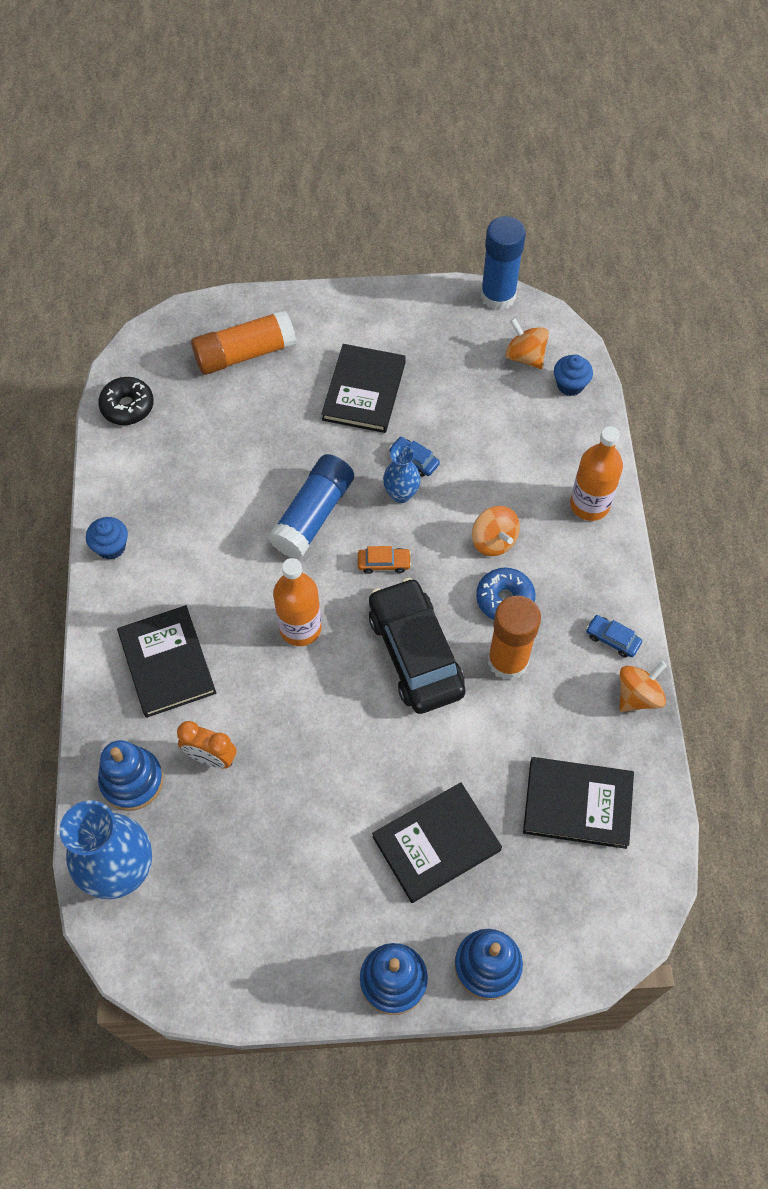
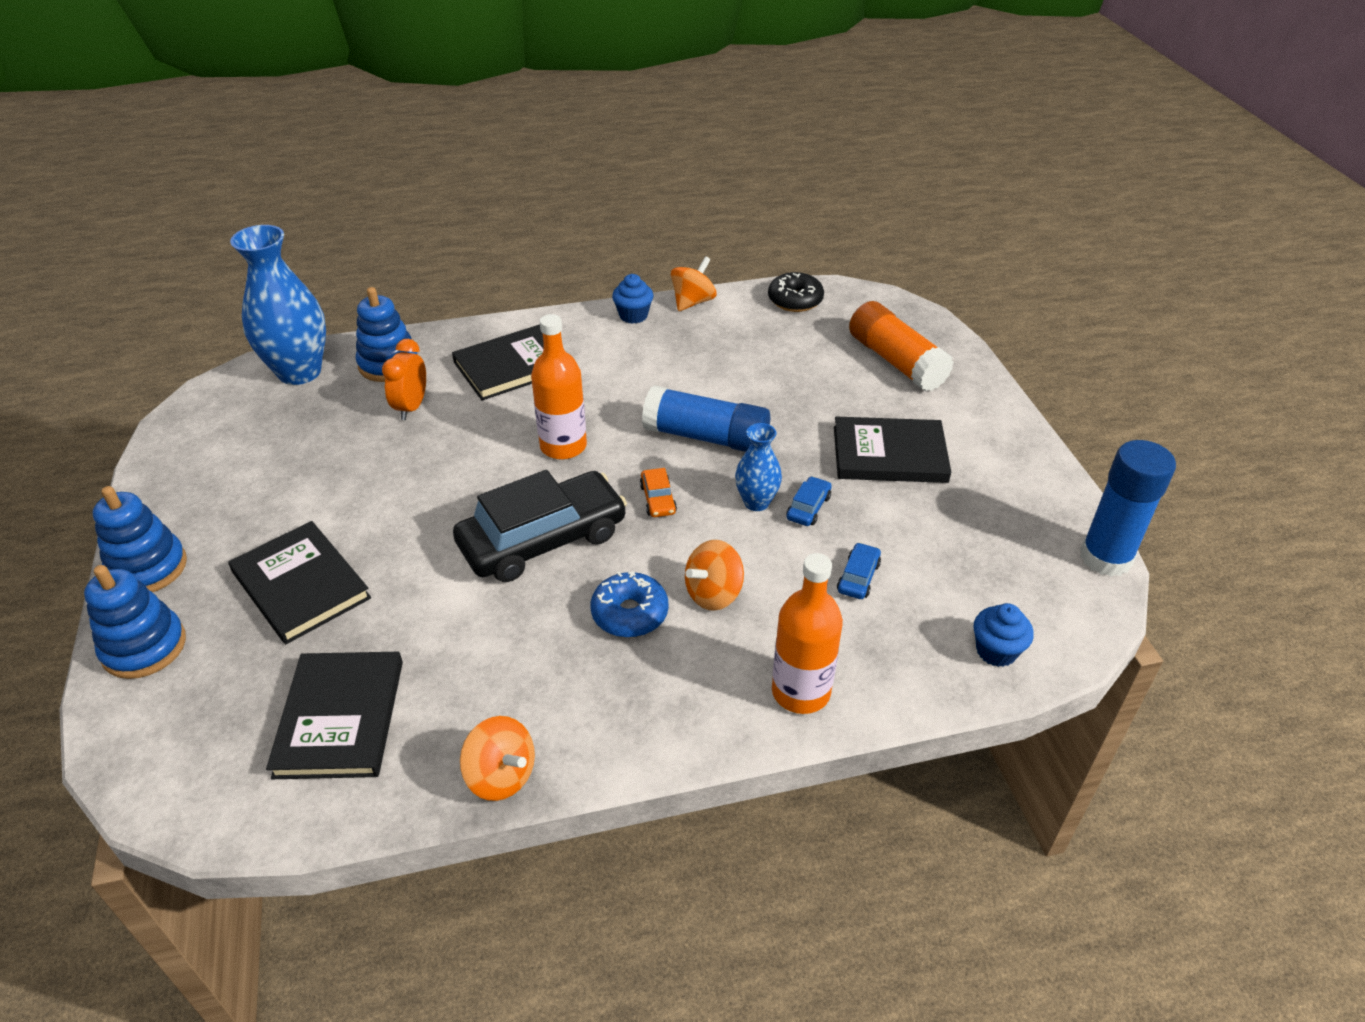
camera: 80 degrees right, 20 degrees down
orange glue stick [488,595,541,680] -> none
orange spinning top [505,318,549,369] -> orange spinning top moved to [671,256,717,311]
blue car [586,615,642,658] -> blue car moved to [837,542,881,599]

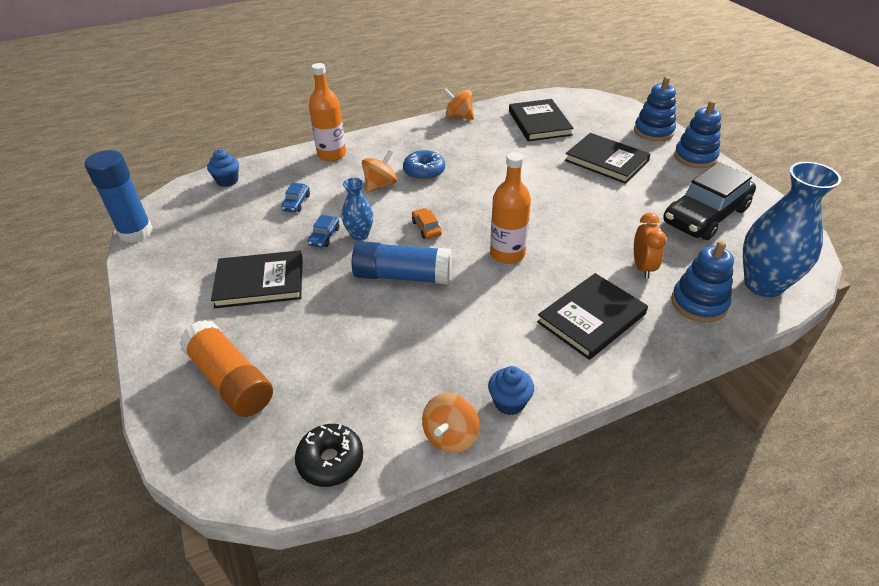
camera: 170 degrees right, 0 degrees up
black car [453,470,627,582] -> black car moved to [663,162,756,240]

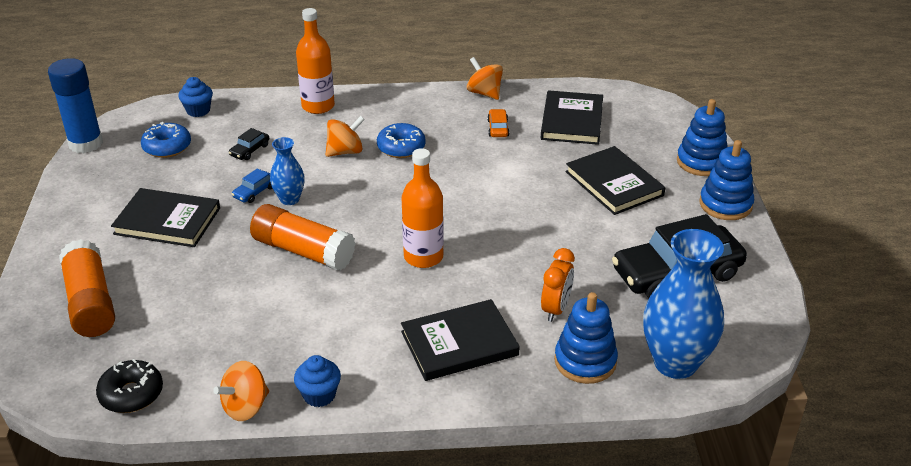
camera: 20 degrees right, 5 degrees down
blue car [281,183,310,212] -> black car [229,128,269,160]
blue glue stick [352,241,452,284] -> orange glue stick [250,204,356,271]
orange car [412,208,442,239] -> orange car moved to [487,109,509,137]
none -> blue donut [141,122,191,158]

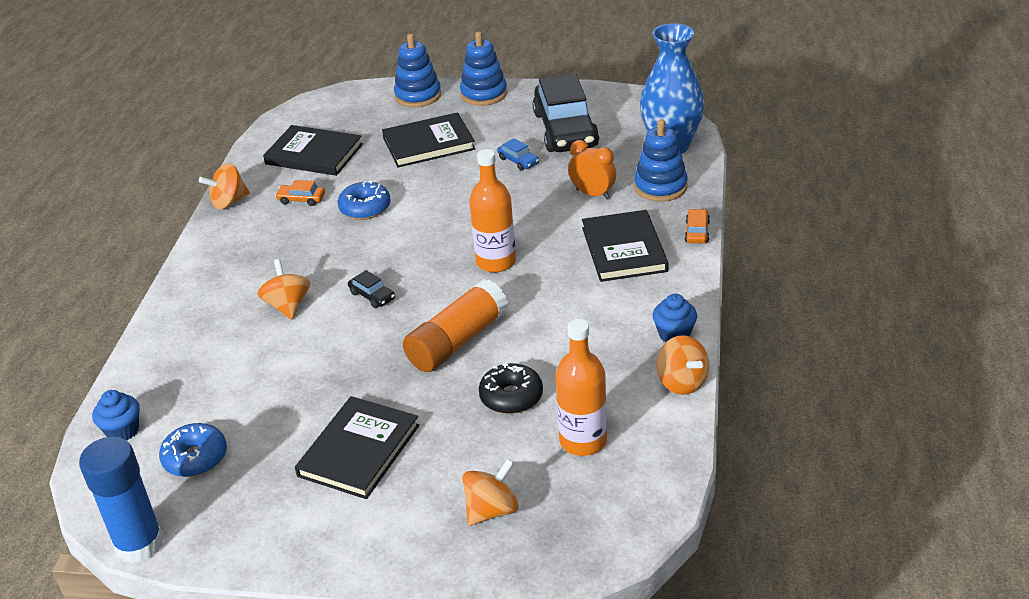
camera: 75 degrees left, 0 degrees up
orange glue stick [59,239,115,337] -> orange spinning top [462,459,518,526]
black donut [96,359,163,413] -> black donut moved to [479,363,543,414]
black car [229,128,269,160] -> black car moved to [348,270,395,308]
blue car [232,168,273,203] -> blue car moved to [497,138,539,171]
blue vase [270,137,305,205] -> none
orange bottle [296,8,335,114] -> orange bottle moved to [555,319,607,456]
blue donut [377,123,426,158] -> blue donut moved to [338,181,391,220]
none -> orange car [685,209,710,244]

